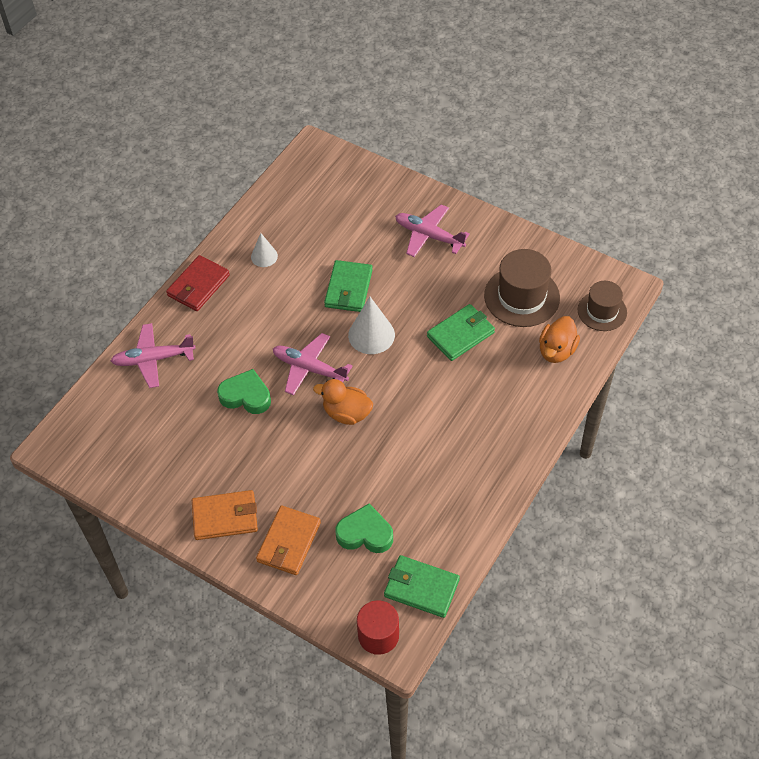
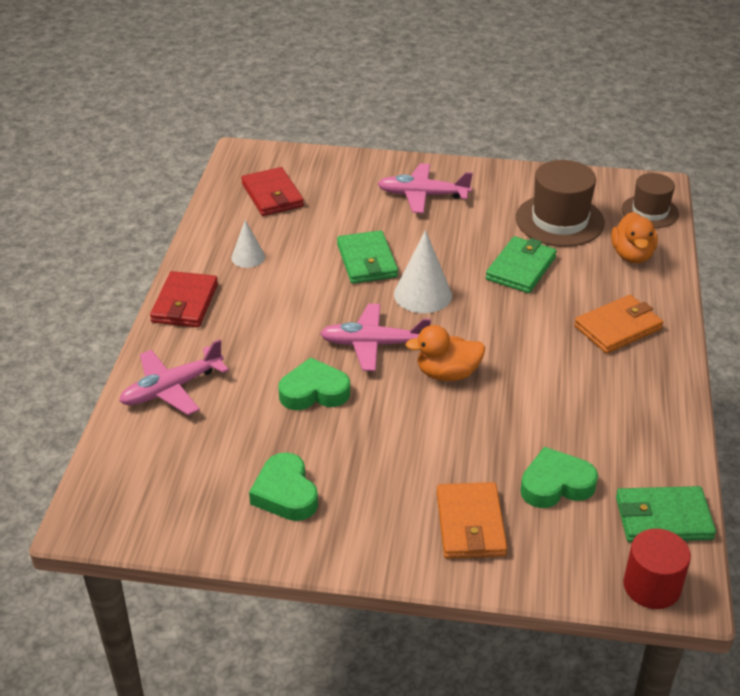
camera: 25 degrees left, 15 degrees down
orange wallet [192,490,258,540] -> orange wallet moved to [574,295,663,354]
none -> red wallet [241,167,304,216]
none -> green heart [249,452,318,521]

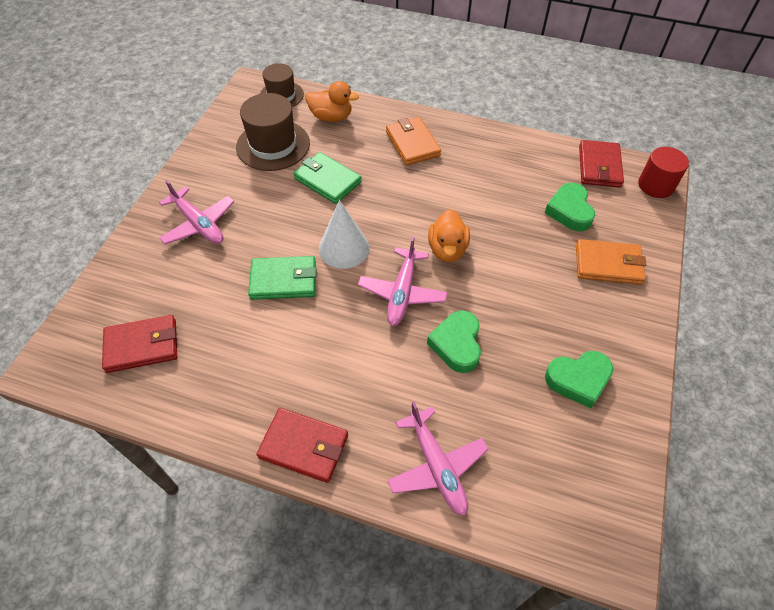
camera: 80 degrees left, 15 degrees up
white cone [231,220,265,268] -> none
pink plane [378,163,473,213] -> pink plane turned 60 degrees counterclockwise [159,180,234,244]
green wallet [616,486,716,542] -> red wallet [579,140,624,188]

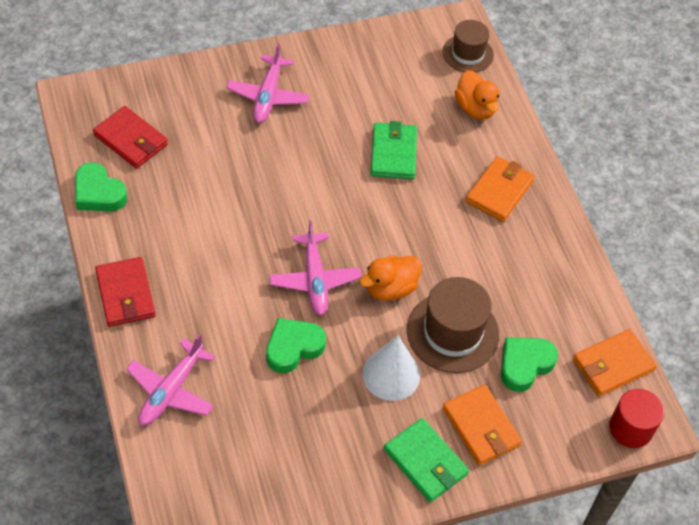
camera: 50 degrees right, 0 degrees up
brown hat [236,93,310,171] -> brown hat moved to [407,277,499,373]
green wallet [248,256,316,300] -> green wallet moved to [384,418,469,502]
white cone [319,200,369,269] -> white cone moved to [362,335,420,401]
pink plane [358,236,447,326] -> pink plane turned 75 degrees counterclockwise [269,220,362,316]
green heart [545,351,613,408] -> green heart moved to [75,162,127,212]
red wallet [579,140,624,188] -> orange wallet [573,329,657,397]

